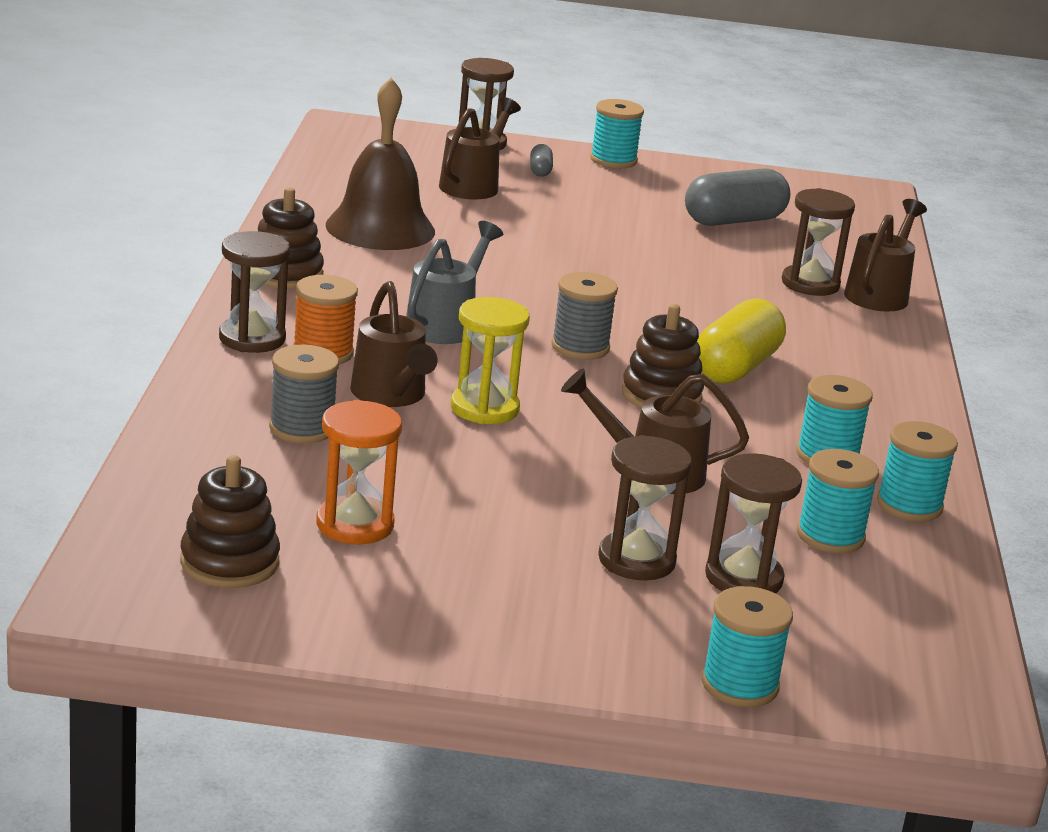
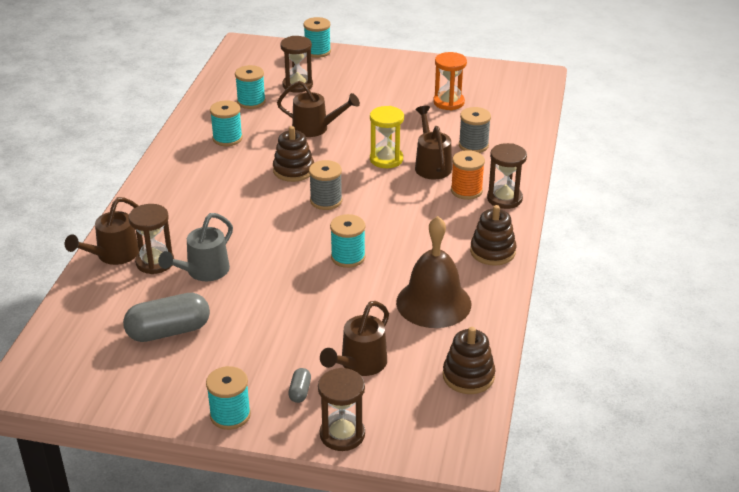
camera: 170 degrees left, 10 degrees up
brown stacking toy [180,455,280,588] -> brown stacking toy moved to [443,327,495,394]
grey watering can [406,221,503,344] -> grey watering can moved to [158,213,233,281]
brown hourglass [598,435,692,580] -> none
yellow capsule [697,298,786,384] -> none
turquoise spool [877,421,958,522] -> turquoise spool moved to [330,214,366,268]

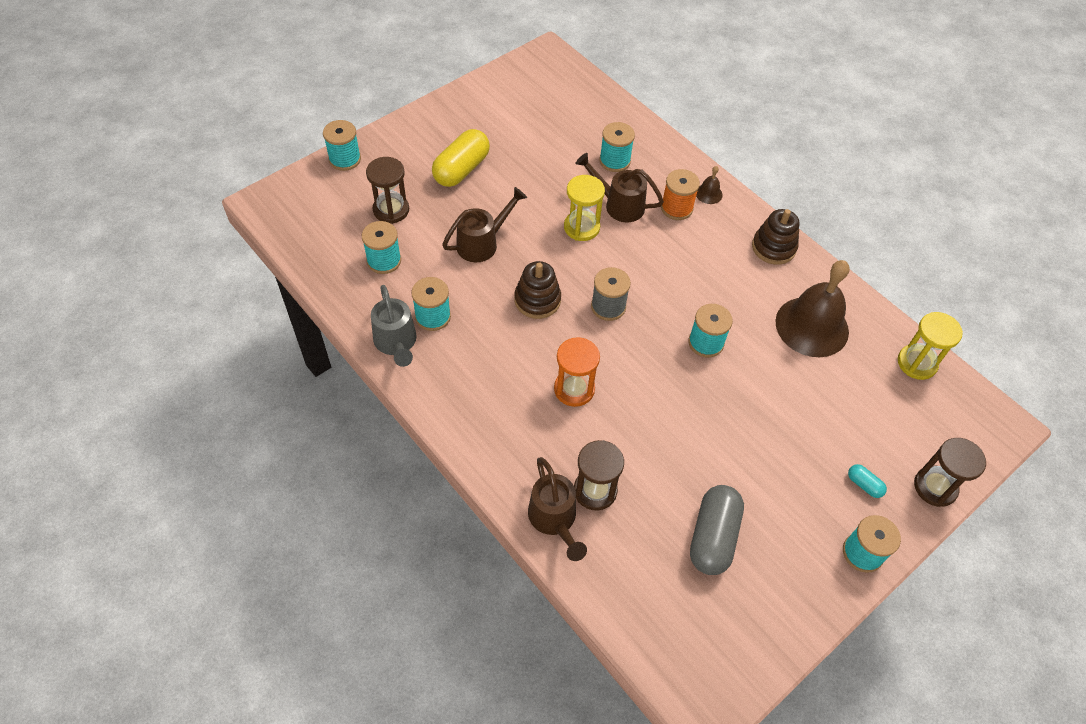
camera: 55 degrees left, 20 degrees up
grey watering can [158,213,233,281] -> grey watering can moved to [371,285,417,367]
grey capsule [288,368,311,403] -> turquoise capsule [848,464,887,498]
brown watering can [320,301,389,376] -> none
orange hourglass [433,52,467,110] -> orange hourglass moved to [554,337,600,407]
brown stacking toy [443,327,495,394] -> yellow hourglass [898,312,963,380]
grey spool [459,107,491,153] -> turquoise spool [599,122,635,172]
brown hourglass [487,143,527,209] -> brown bell [696,166,723,204]
none -> yellow capsule [432,129,490,187]

